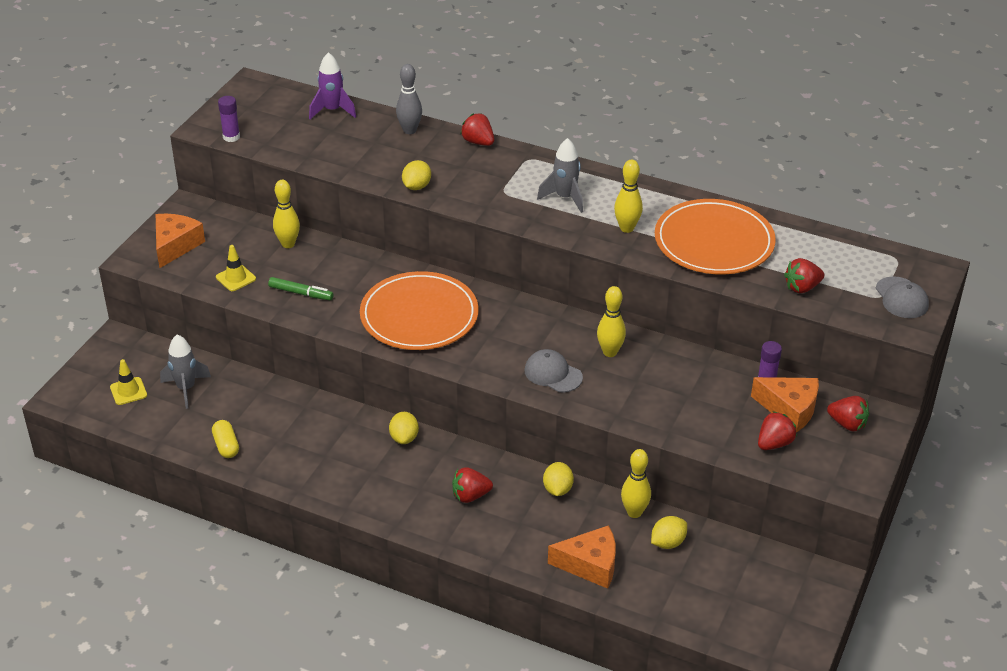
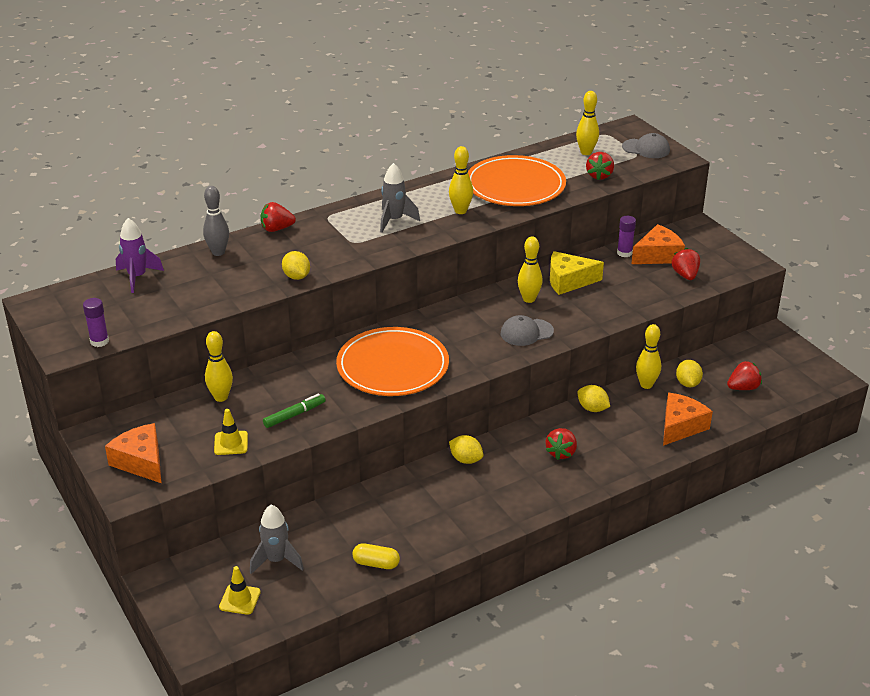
camera: 55 degrees left, 5 degrees down
red strawberry [827,396,869,432] -> red strawberry moved to [727,361,762,390]
none -> yellow cheese [550,251,604,295]
none -> yellow bowling pin [576,91,599,155]

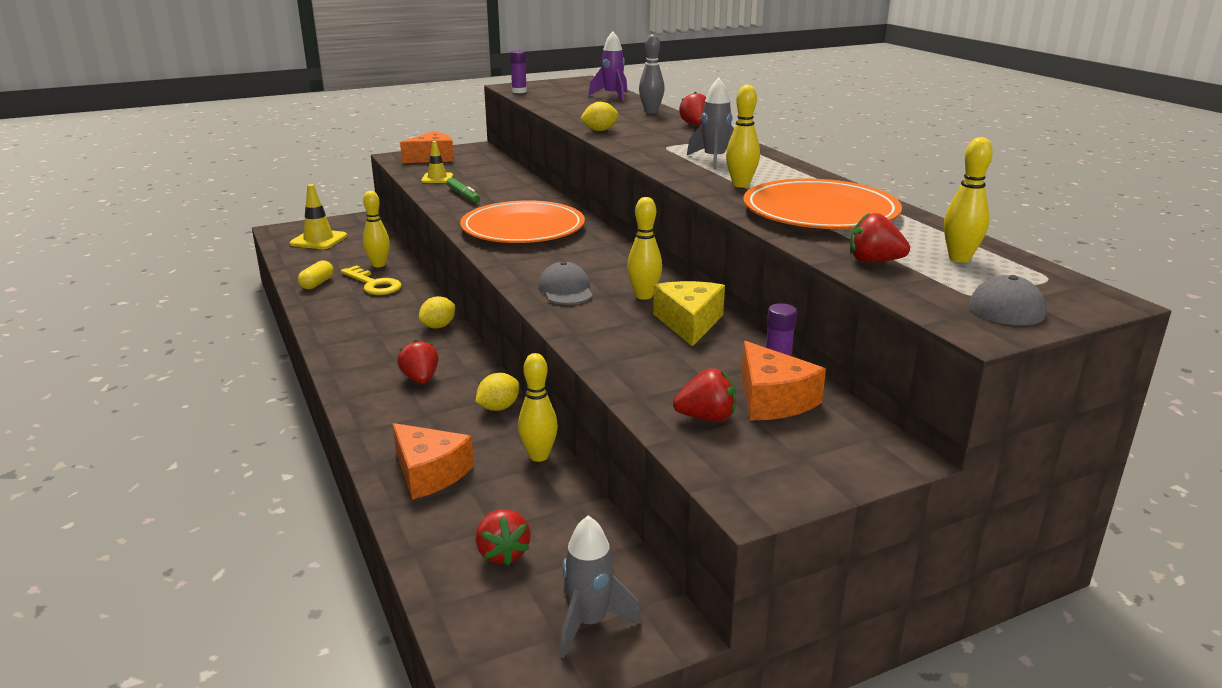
camera: 95 degrees right, 10 degrees down
yellow bowling pin [205,331,233,402] -> yellow bowling pin moved to [363,191,390,267]
yellow traffic cone [219,566,261,615] -> yellow traffic cone [290,184,347,249], size x1.55
grey rocket [250,504,304,574] -> grey rocket moved to [560,515,642,658]
red strawberry [546,428,577,460] -> red strawberry turned 45 degrees clockwise [397,340,439,384]
yellow lemon [676,360,703,387] -> none
none -> yellow key [341,265,401,295]

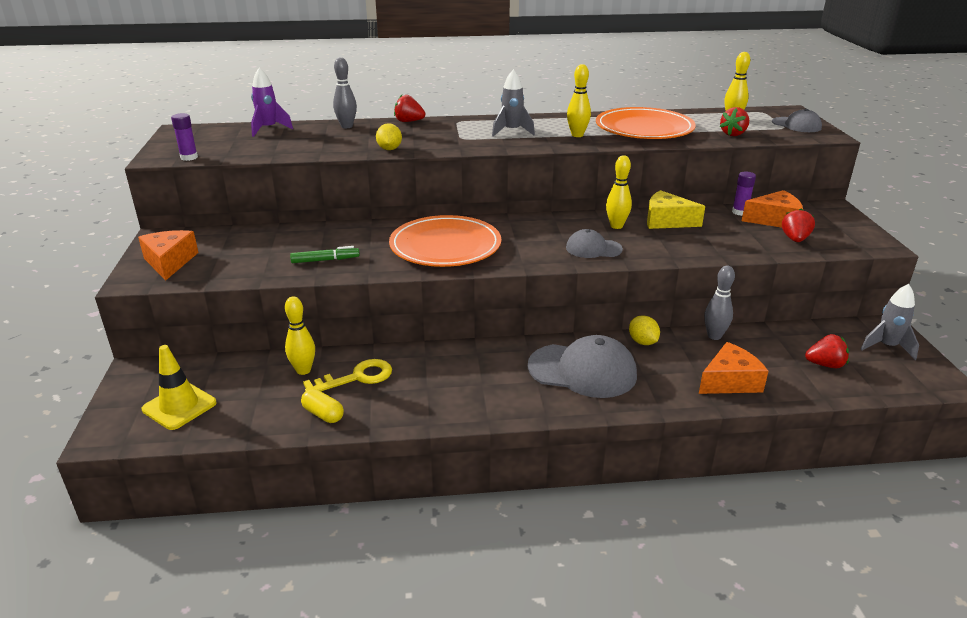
camera: 70 degrees left, 5 degrees up
red strawberry [397,340,439,384] -> grey cap [528,335,637,398]
yellow lemon [419,296,455,329] -> none
yellow traffic cone [421,141,453,183] -> none
yellow bowling pin [518,353,558,462] -> grey bowling pin [704,266,735,340]

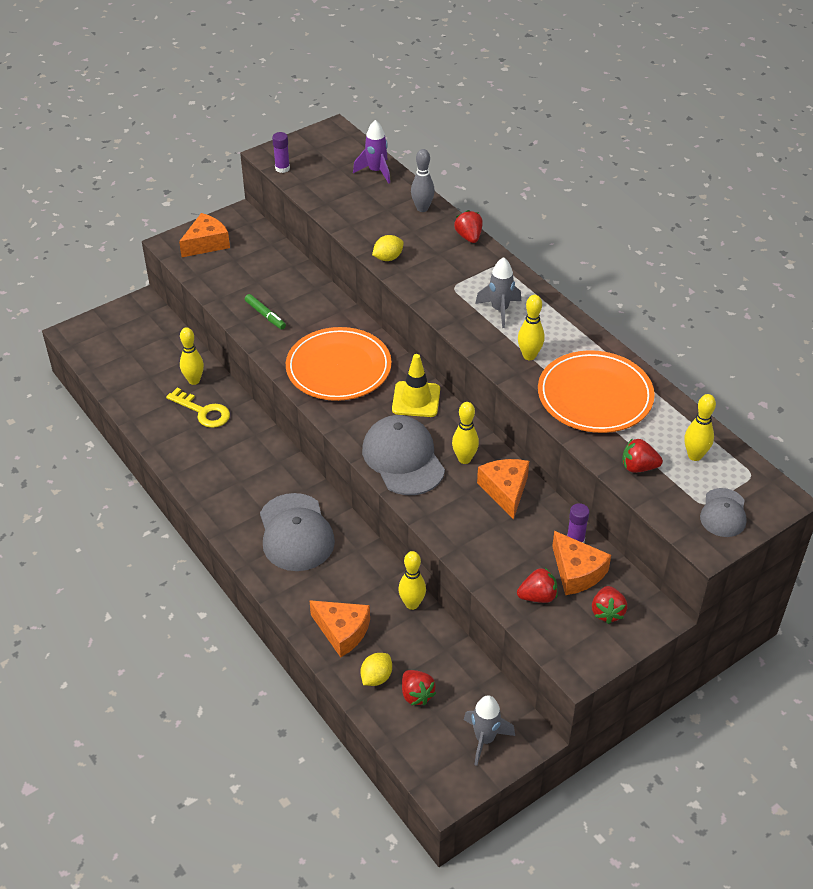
camera: 60 degrees right, 15 degrees up
yellow traffic cone [142,345,217,430] -> yellow traffic cone moved to [392,354,440,417]
yellow capsule [301,389,344,423] -> none
grey cap [566,229,623,258] -> grey cap [362,415,445,495], size x1.78
yellow lemon [629,315,660,345] -> yellow lemon moved to [361,653,392,686]
yellow cheese [647,190,705,229] -> orange cheese [477,459,529,520]
grey bowling pin [704,266,735,340] -> yellow bowling pin [398,551,426,610]
none -> red strawberry [592,586,627,624]

